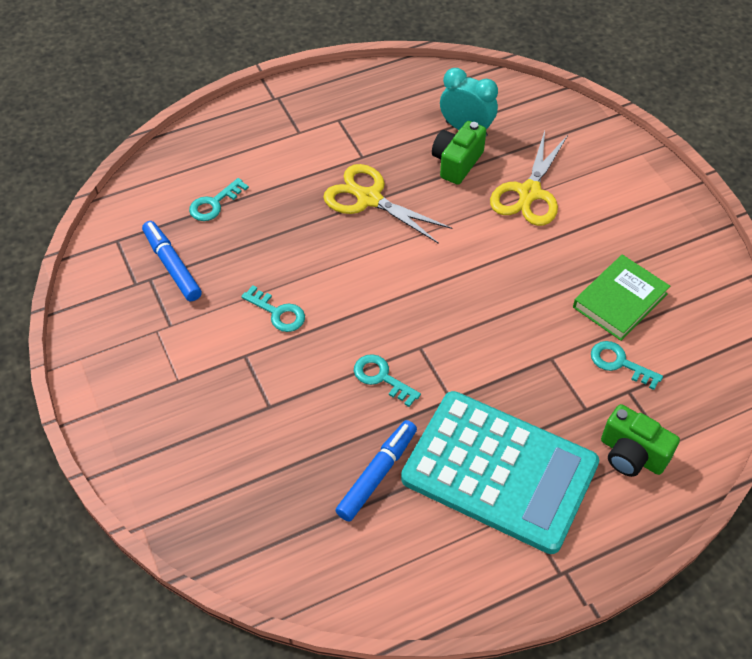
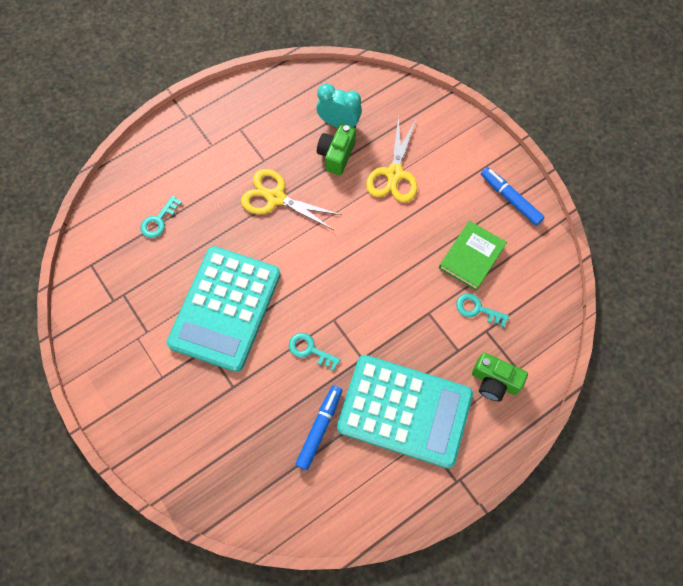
camera: 10 degrees left, 15 degrees up
blue marker [142,221,202,301] -> blue marker moved to [481,167,544,226]
turquoise key [241,285,305,332] -> turquoise calculator [166,246,281,372]

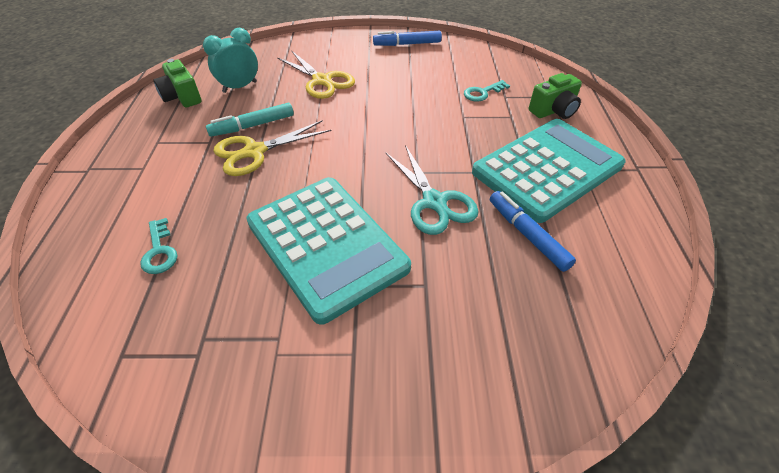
camera: 55 degrees left, 20 degrees down
turquoise key [289,333,341,371] -> turquoise scissors [385,145,479,235]
green camera [317,124,356,175] -> green camera moved to [154,59,202,108]
green book [439,221,507,291] -> none
none -> turquoise marker [206,103,294,137]

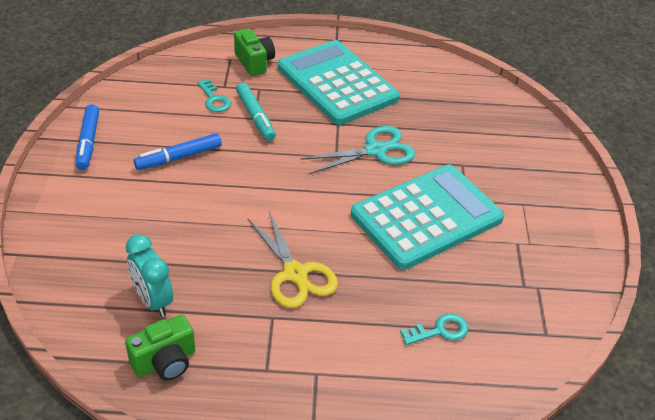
camera: 90 degrees left, 5 degrees down
turquoise marker [206,103,294,137] -> turquoise marker moved to [236,83,276,141]
yellow scissors [277,51,355,99] -> none
blue marker [490,191,576,272] -> blue marker moved to [134,133,222,170]

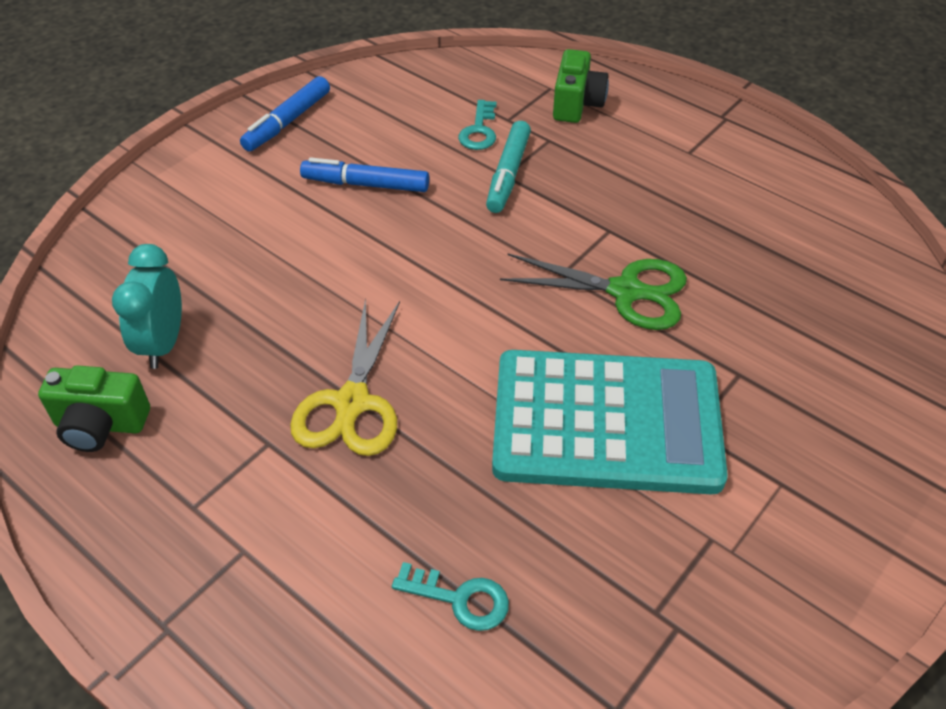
camera: 40 degrees right, 5 degrees up
turquoise calculator [278,40,400,125] -> none
turquoise scissors [300,126,415,174] -> green scissors [500,254,687,330]

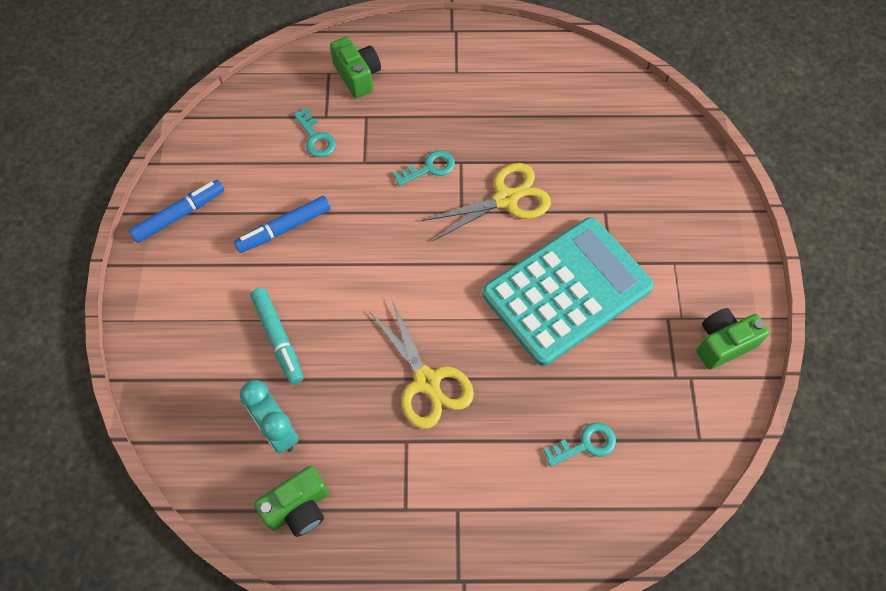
camera: 40 degrees left, 15 degrees up
blue marker [240,76,330,151] -> blue marker turned 120 degrees counterclockwise [129,180,224,243]
turquoise marker [486,121,531,213] -> turquoise marker moved to [250,288,304,384]
green scissors [500,254,687,330] -> yellow scissors [421,163,551,241]
none -> turquoise key [393,150,455,186]
none -> green camera [697,308,770,370]

